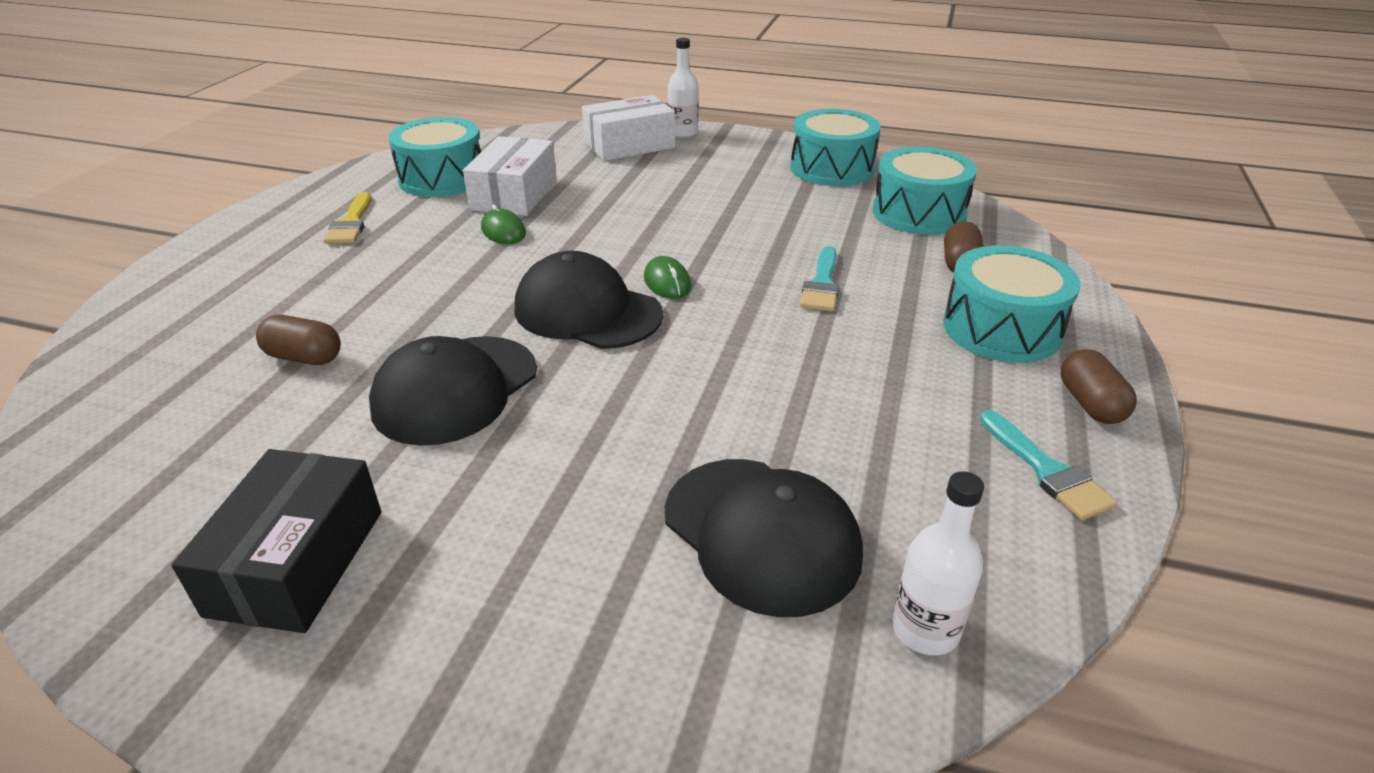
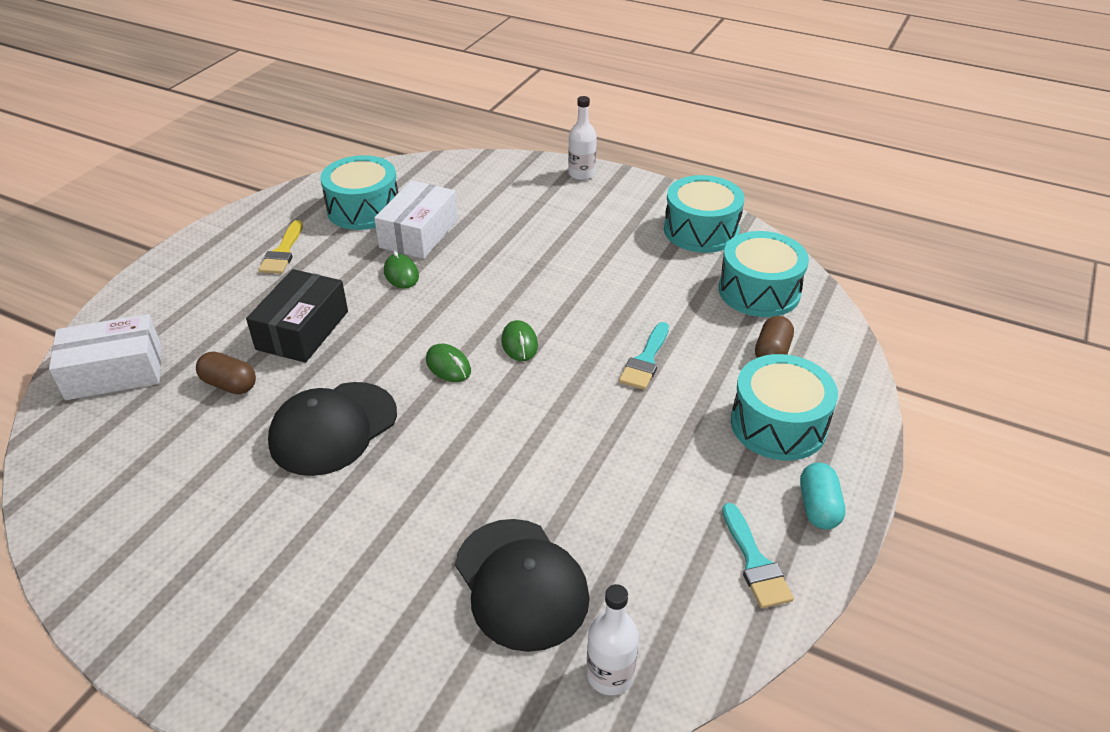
camera: 10 degrees right, 5 degrees up
black box [171,449,381,633] -> black box moved to [246,269,348,363]
black cap [515,251,663,349] -> green mouse [426,344,471,382]
white box [582,95,675,161] -> white box moved to [49,314,161,400]
brown capsule [1061,349,1137,424] -> turquoise capsule [800,462,845,530]

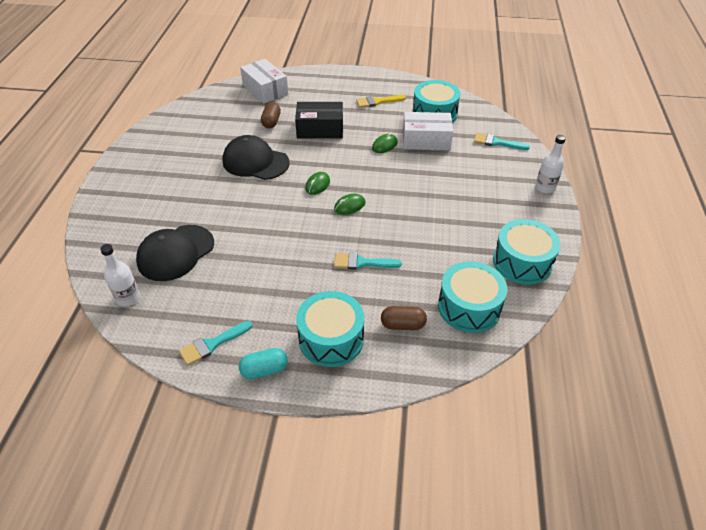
camera: 70 degrees right, 5 degrees up
none -> turquoise brush [474,133,530,150]

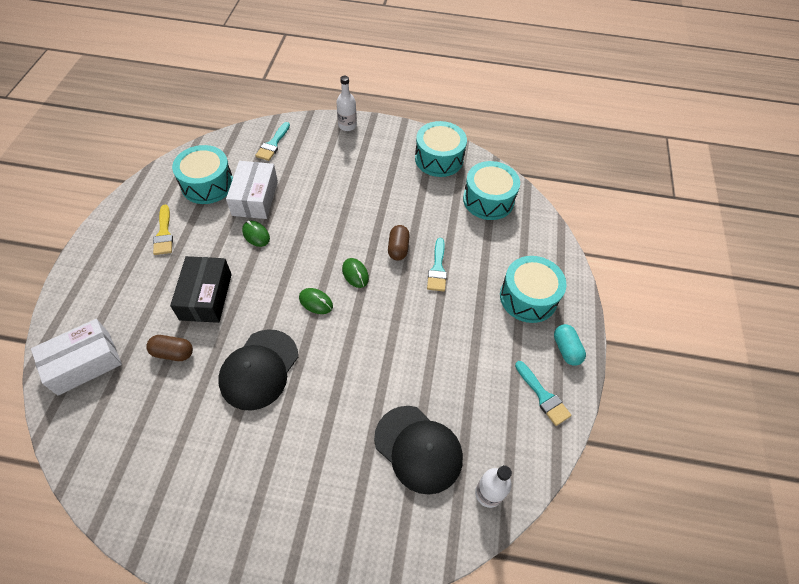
camera: 90 degrees left, 10 degrees up
brown capsule [381,306,427,330] -> brown capsule moved to [388,225,410,261]

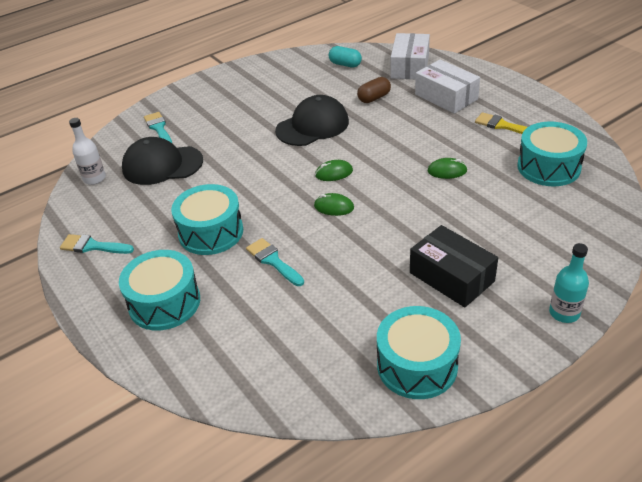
camera: 140 degrees right, 15 degrees down
black box [170,256,232,323] -> black box moved to [410,225,498,307]
black cap [218,329,298,411] -> black cap turned 75 degrees clockwise [275,95,349,146]
white box [226,161,278,219] -> white box moved to [415,60,480,114]
turquoise brush [255,122,290,161] -> turquoise brush moved to [144,112,172,143]
white bottle [336,76,357,131] -> turquoise bottle [549,243,589,323]
brown capsule [388,225,410,261] -> none
turquoise drum [463,161,520,220] -> turquoise drum moved to [171,184,243,255]
turquoise capsule [554,324,586,366] -> turquoise capsule moved to [329,46,362,67]

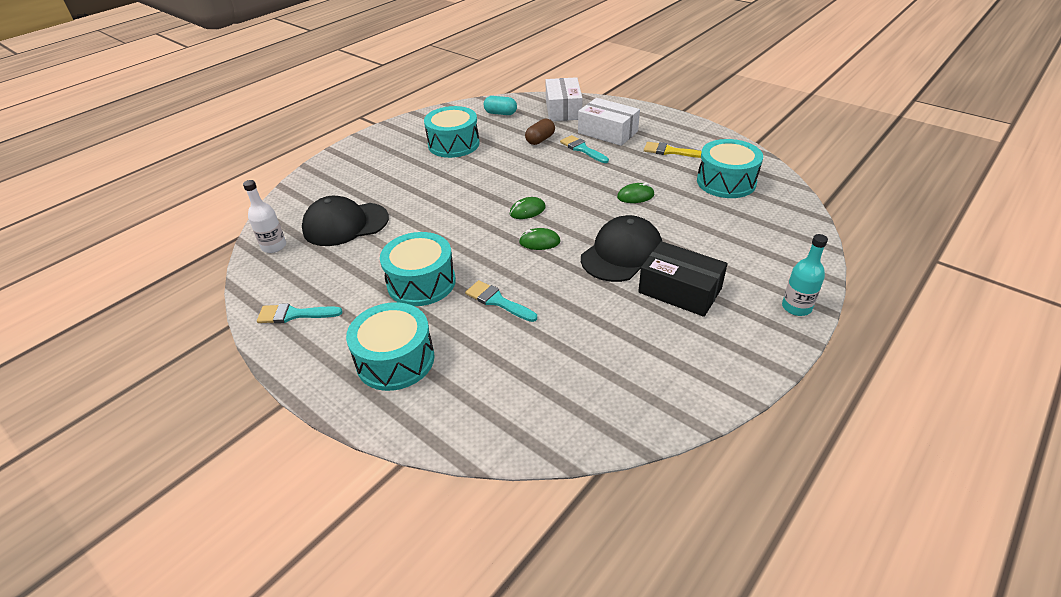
camera: 15 degrees left, 0 degrees up
turquoise brush [144,112,172,143] -> turquoise brush moved to [560,135,609,163]
black cap [275,95,349,146] -> black cap moved to [581,215,662,282]
turquoise drum [377,306,461,399] -> turquoise drum moved to [424,106,480,158]

